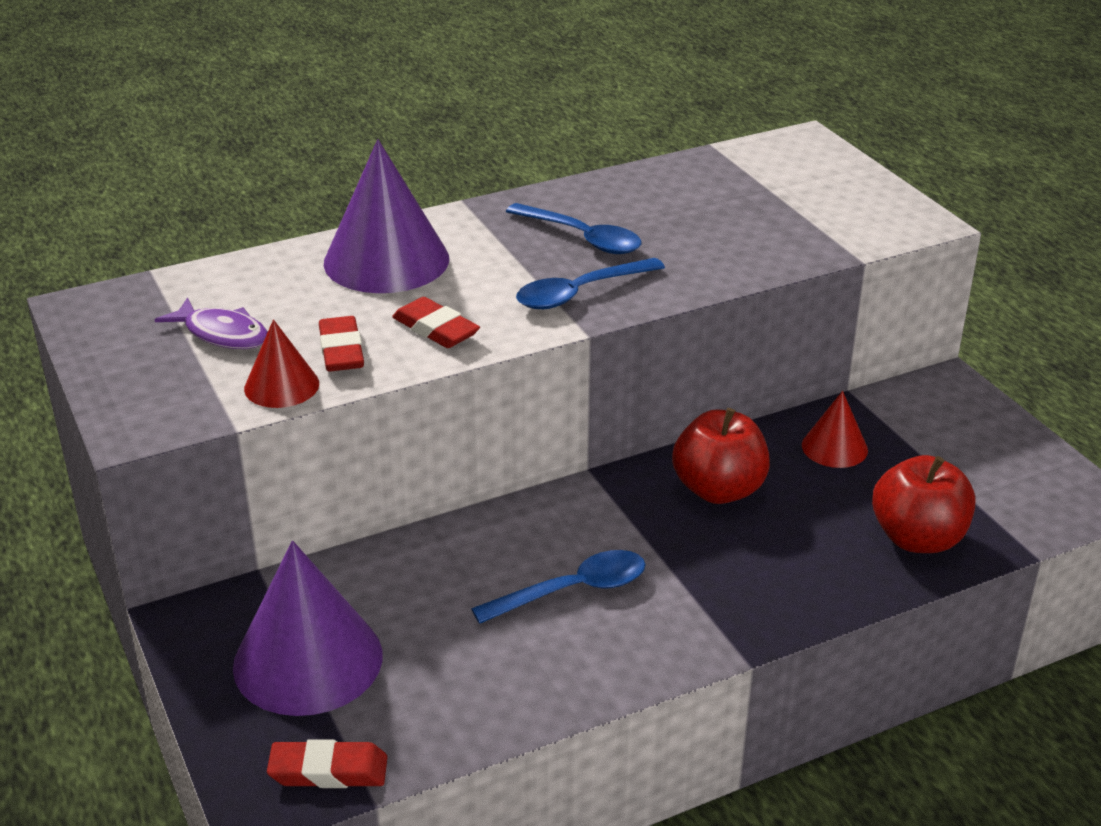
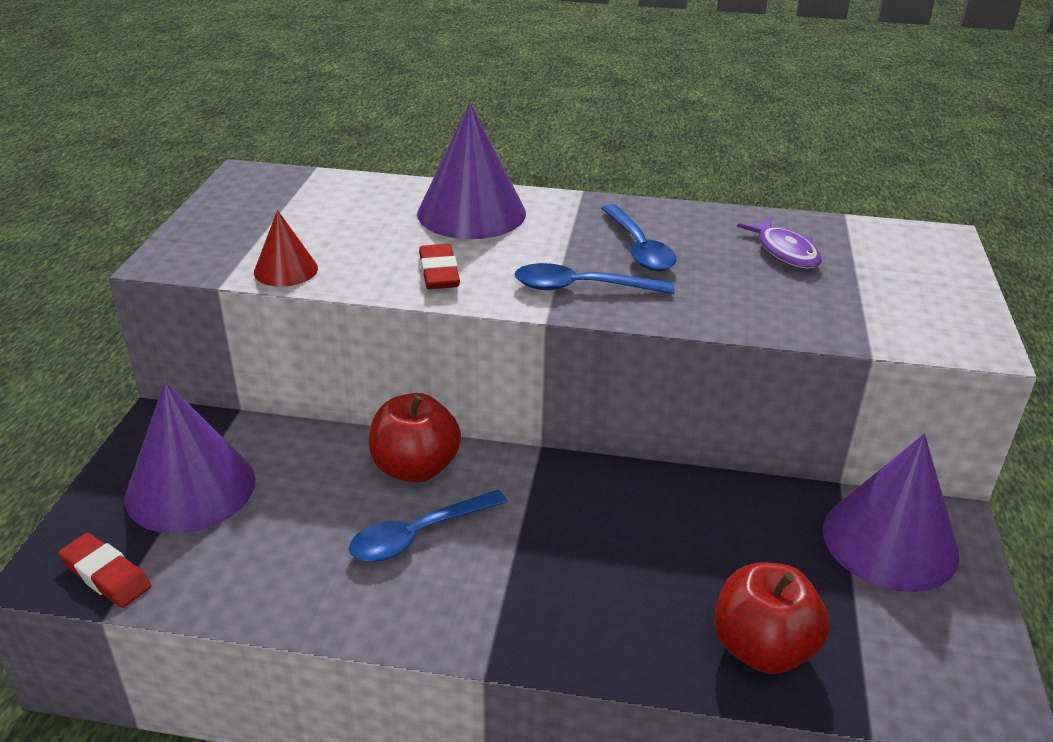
camera: 35 degrees right, 0 degrees up
purple fish [155,298,268,349] -> purple fish moved to [737,217,822,269]
red eraser [319,316,364,372] -> none
blue spoon [471,550,646,624] -> blue spoon turned 135 degrees clockwise [349,490,507,562]
red apple [672,408,770,504] -> red apple moved to [369,393,461,482]
red cone [802,391,868,468] -> none
none -> purple cone [822,434,959,592]

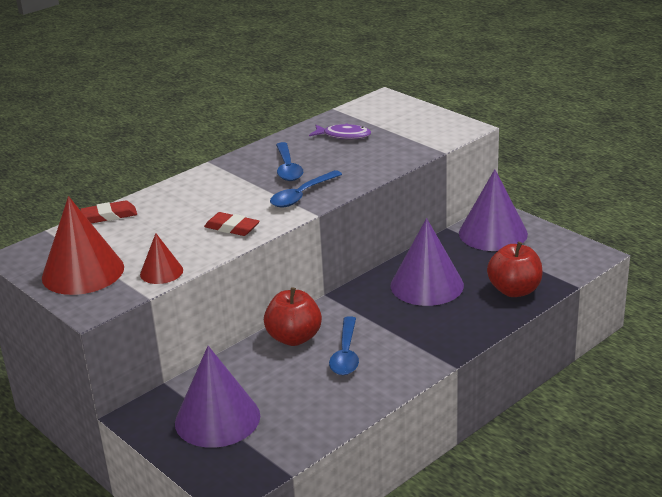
camera: 50 degrees left, 5 degrees down
red eraser [58,533,151,608] -> red eraser moved to [80,200,137,223]
purple cone [417,102,526,239] -> purple cone moved to [390,218,464,306]
blue spoon [601,204,677,271] -> blue spoon turned 60 degrees clockwise [276,142,303,181]
none -> red cone [42,196,124,295]

